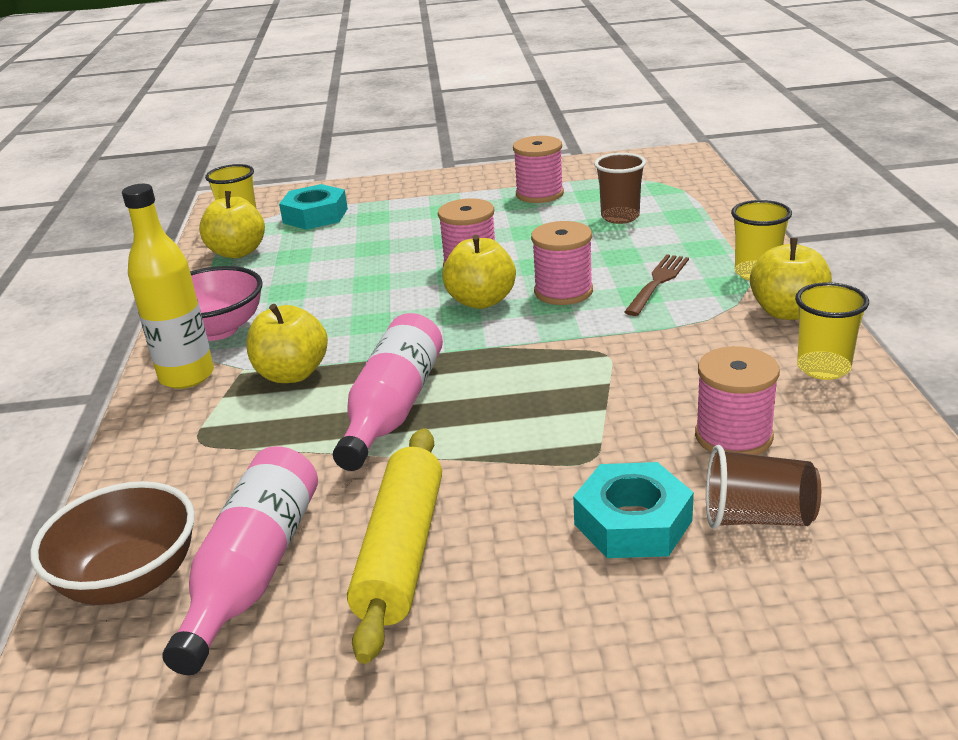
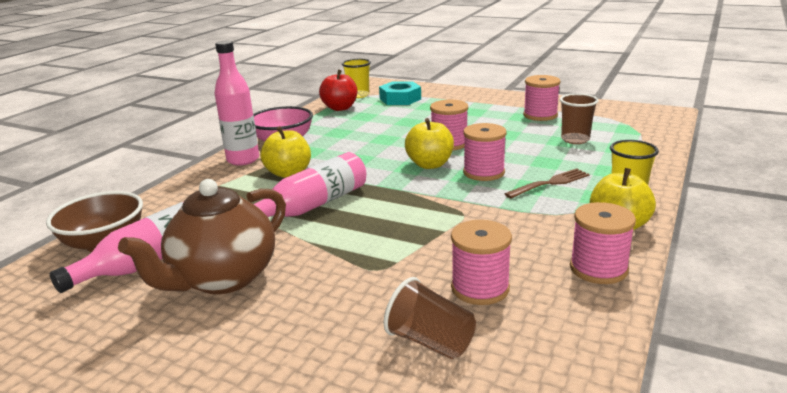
camera: 30 degrees right, 5 degrees down
yellow bottle [122,184,214,389] -> pink bottle [215,41,259,166]
yellow apple [199,191,265,258] -> red apple [319,70,357,111]
yellow rolling pin [347,428,442,664] -> brown teapot [118,179,286,294]
turquoise nut [573,462,694,558] -> none
yellow cup [795,282,869,380] -> pink spool [570,202,636,284]

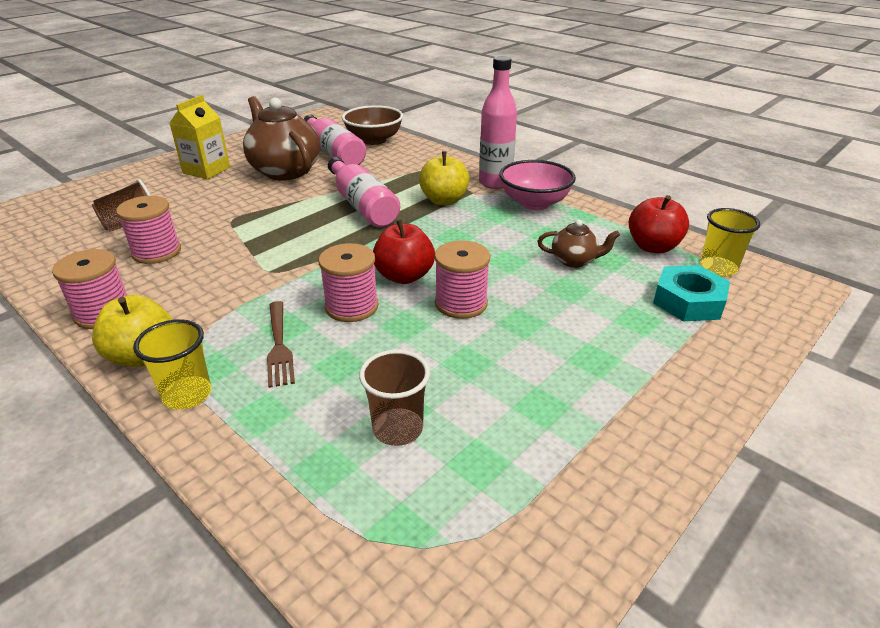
camera: 105 degrees right, 10 degrees up
yellow apple [405,118,454,169] -> red apple [373,219,435,284]
pink spool [523,75,560,121] -> none
none -> yellow carton [169,95,230,179]
none -> brown teapot [538,220,620,268]

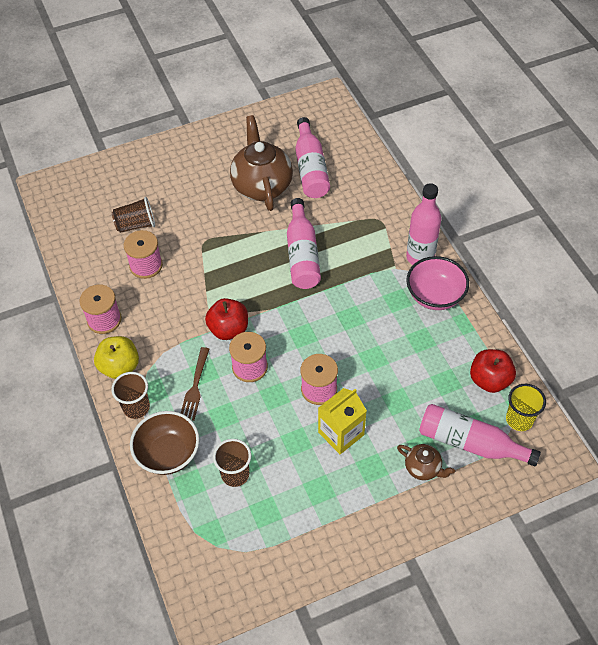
camera: 25 degrees right, 20 degrees up
yellow cup [133,319,211,409] -> brown cup [111,372,150,419]
yellow carton [169,95,230,179] -> yellow carton moved to [318,388,367,454]
brown bowl [342,105,403,145] -> brown bowl moved to [130,411,199,475]
red apple [373,219,435,284] -> red apple moved to [205,298,248,340]
yellow apple [419,151,469,205] -> none
brown teapot [538,220,620,268] -> brown teapot moved to [397,444,455,480]
turquoise nut [653,265,730,321] -> pink bottle [419,404,541,467]

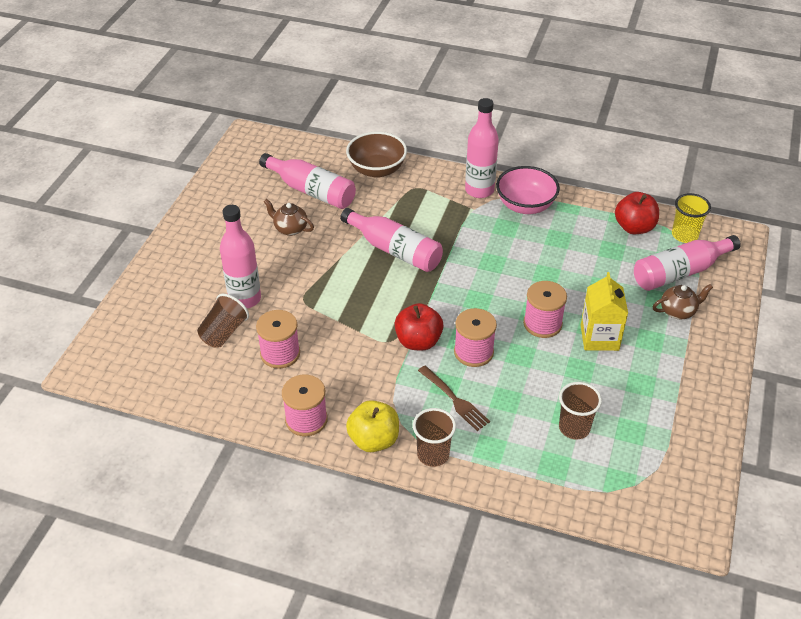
camera: 50 degrees left, 10 degrees down
brown bowl [130,411,199,475] -> brown bowl moved to [346,132,407,178]
brown teapot [230,115,293,211] -> brown teapot [264,199,314,236], size x0.48
none -> pink bottle [220,205,261,308]

